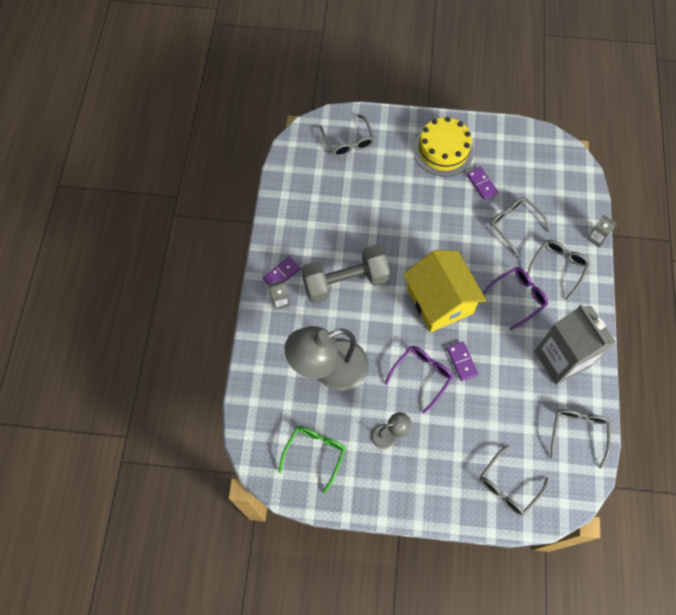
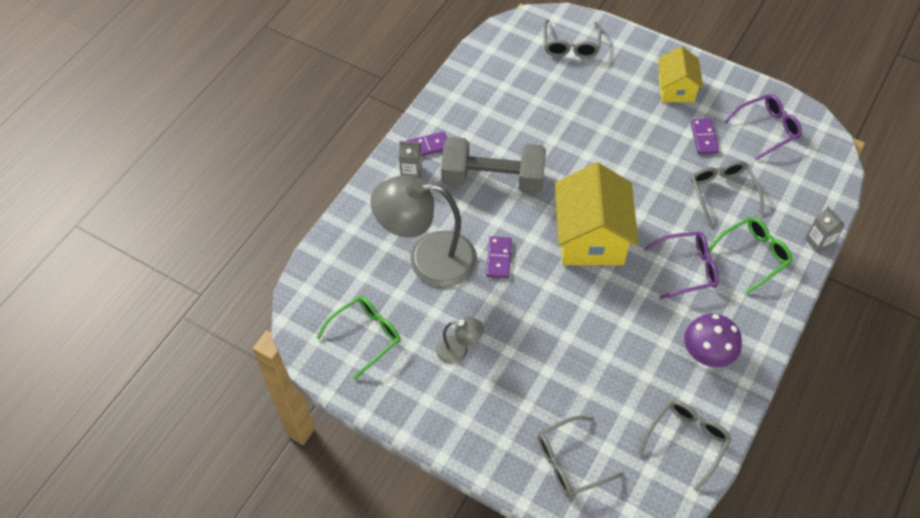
camera: 25 degrees right, 10 degrees down
purple glasses [385,346,453,414] -> purple glasses moved to [724,94,802,160]
yellow cake [413,117,474,177] -> yellow house [658,46,704,102]
purple domino [447,342,478,381] -> purple domino moved to [486,236,512,278]
grey glasses [527,240,590,301] -> green glasses [709,217,793,294]
grey carton [535,304,616,385] -> purple mushroom [684,313,742,367]

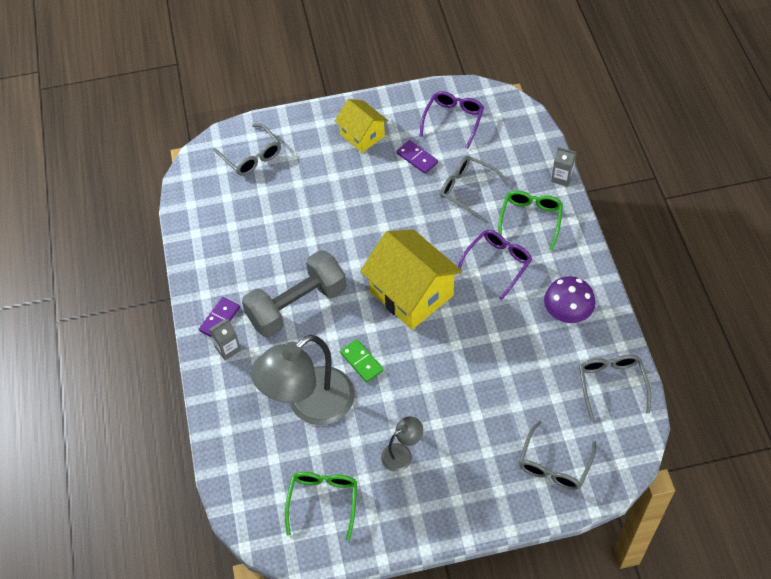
camera: 40 degrees left, 0 degrees up
purple domino [486,236,512,278] -> green domino [340,339,384,383]

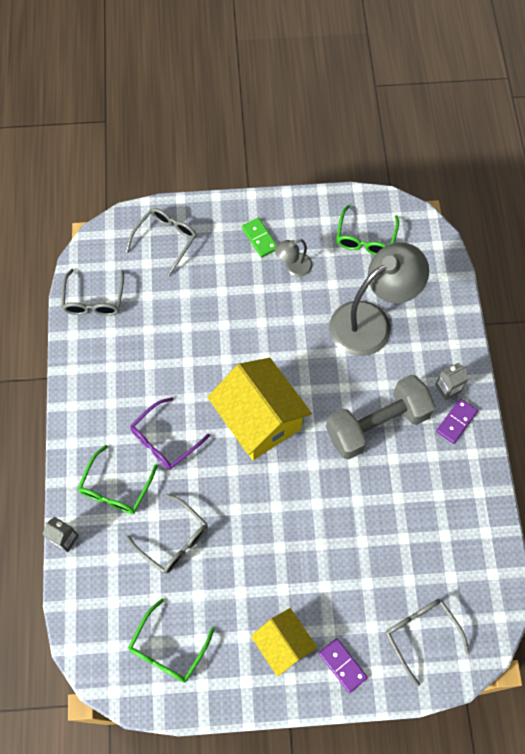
camera: 175 degrees left, 10 degrees up
green domino [340,339,384,383] -> green domino moved to [242,218,277,258]
purple domino [397,140,438,174] -> purple domino moved to [319,638,368,693]
purple glasses [420,91,484,149] -> green glasses [128,599,215,682]
purple mushroom [544,276,595,323] -> none

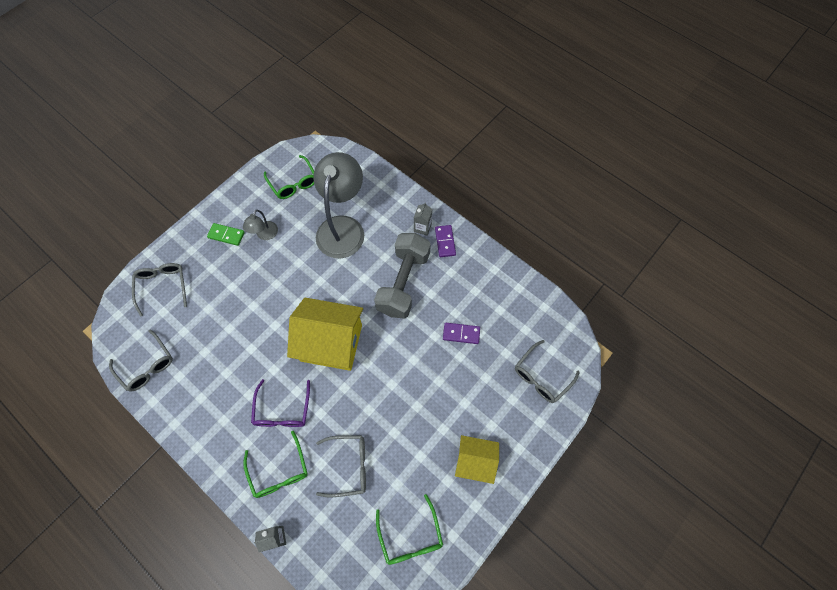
camera: 45 degrees left, 0 degrees up
purple domino [319,638,368,693] -> purple domino moved to [443,323,480,344]
grey glasses [386,599,470,686] -> grey glasses turned 60 degrees counterclockwise [515,340,580,403]

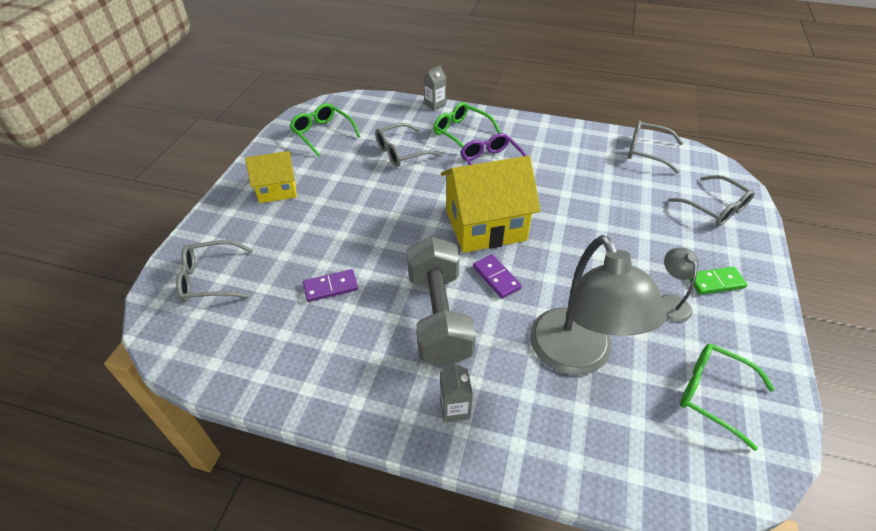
camera: 155 degrees right, 20 degrees down
purple domino [435,225,456,257] -> purple domino moved to [473,254,522,298]
grey glasses [515,340,580,403] -> grey glasses turned 120 degrees counterclockwise [176,240,253,302]

